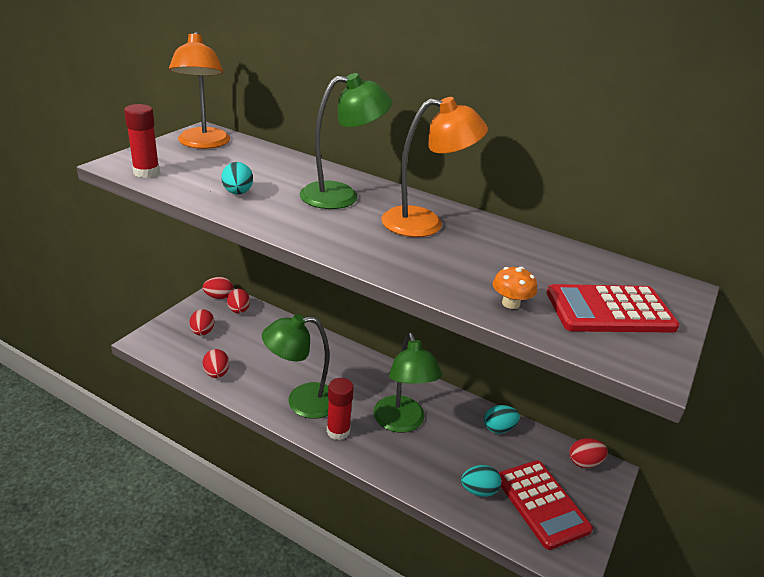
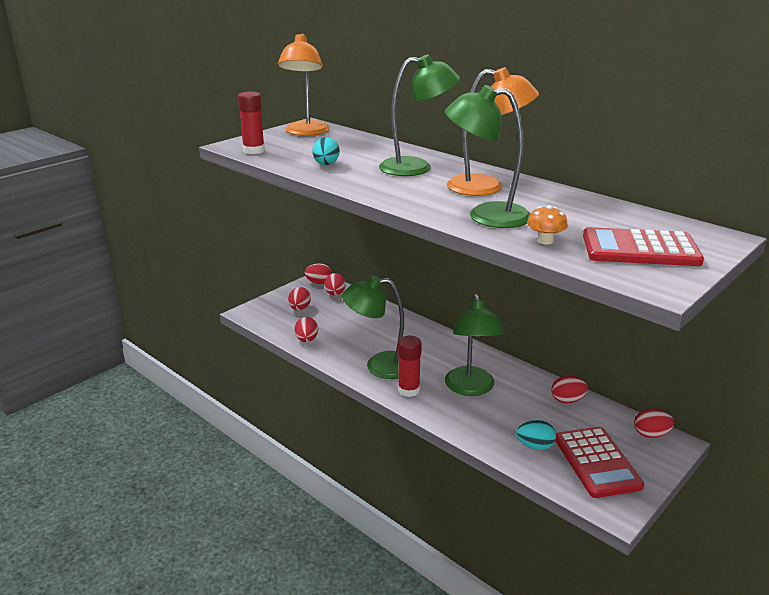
camera: 15 degrees right, 5 degrees down
turquoise egg [484,405,520,433] -> red egg [551,376,588,403]
none -> green lamp [445,85,530,228]

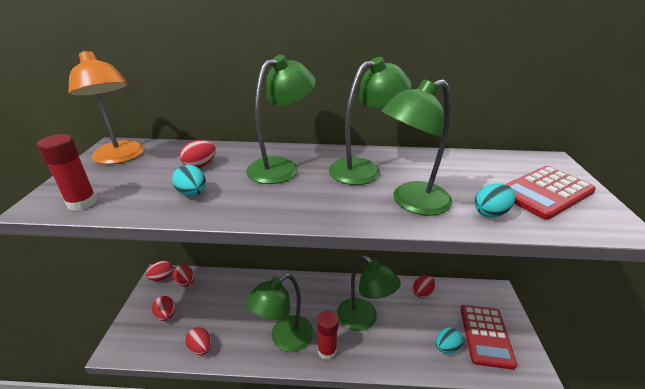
camera: 40 degrees left, 5 degrees up
orange lamp [447,67,539,196] -> green lamp [329,57,411,185]
orange mushroom [527,205,568,245] -> turquoise egg [474,183,516,218]
red calculator [555,427,644,498] -> red calculator turned 60 degrees clockwise [460,305,517,370]
red egg [634,409,674,438] -> red egg moved to [180,140,216,168]

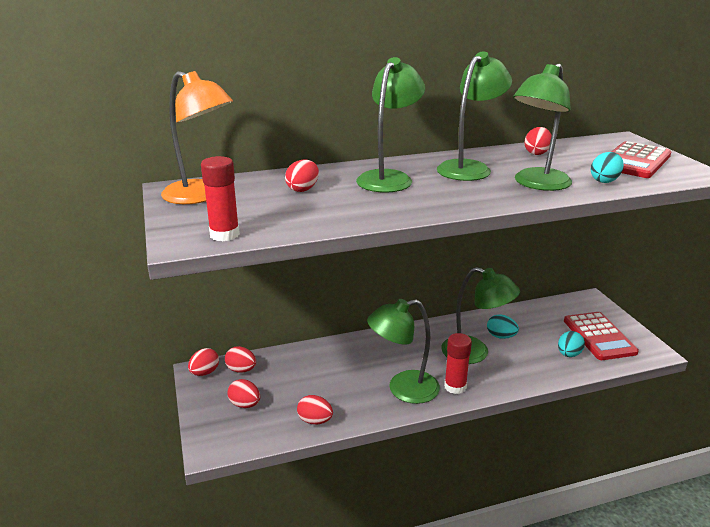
camera: 20 degrees left, 5 degrees down
turquoise egg [172,165,206,196] -> turquoise egg moved to [487,315,519,339]
green lamp [247,274,313,352] -> green lamp turned 45 degrees clockwise [367,299,440,404]
red egg [412,275,435,298] -> red egg moved to [525,127,552,155]

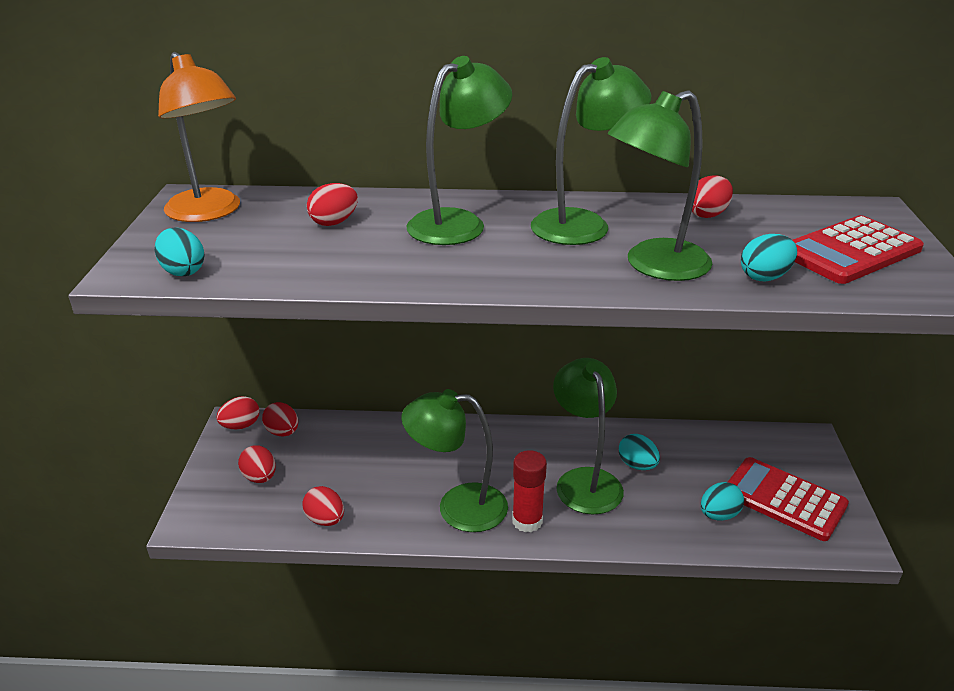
camera: 20 degrees right, 5 degrees up
red glue stick [201,156,240,241] -> turquoise egg [155,227,205,276]
green lamp [441,267,520,364] -> green lamp turned 150 degrees counterclockwise [553,358,624,514]
red calculator [564,312,639,360] -> red calculator turned 120 degrees clockwise [728,457,849,541]

